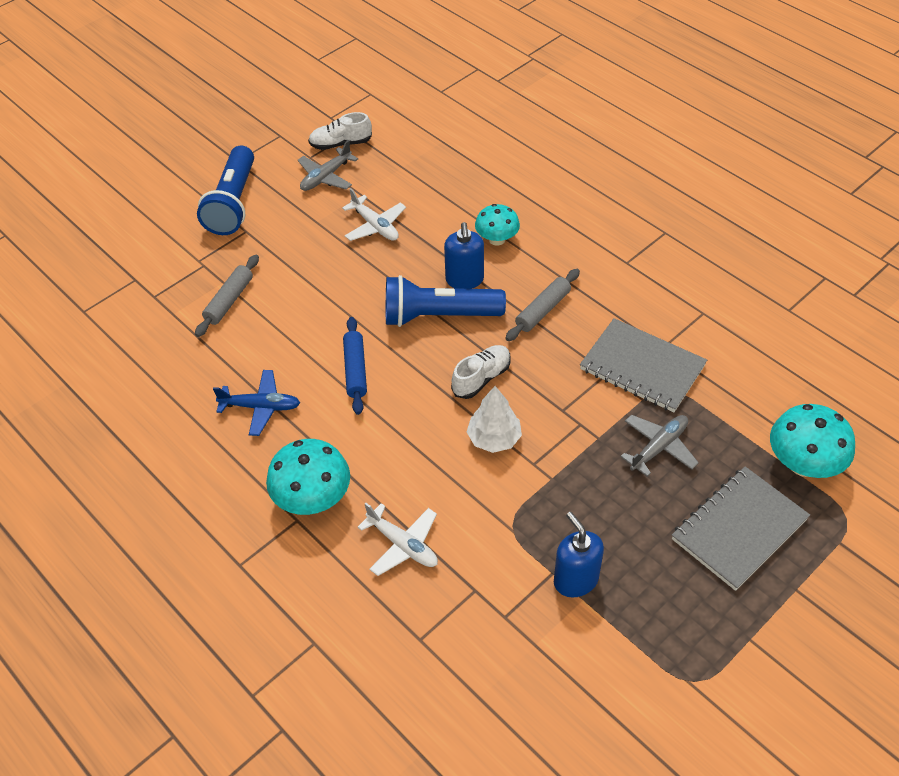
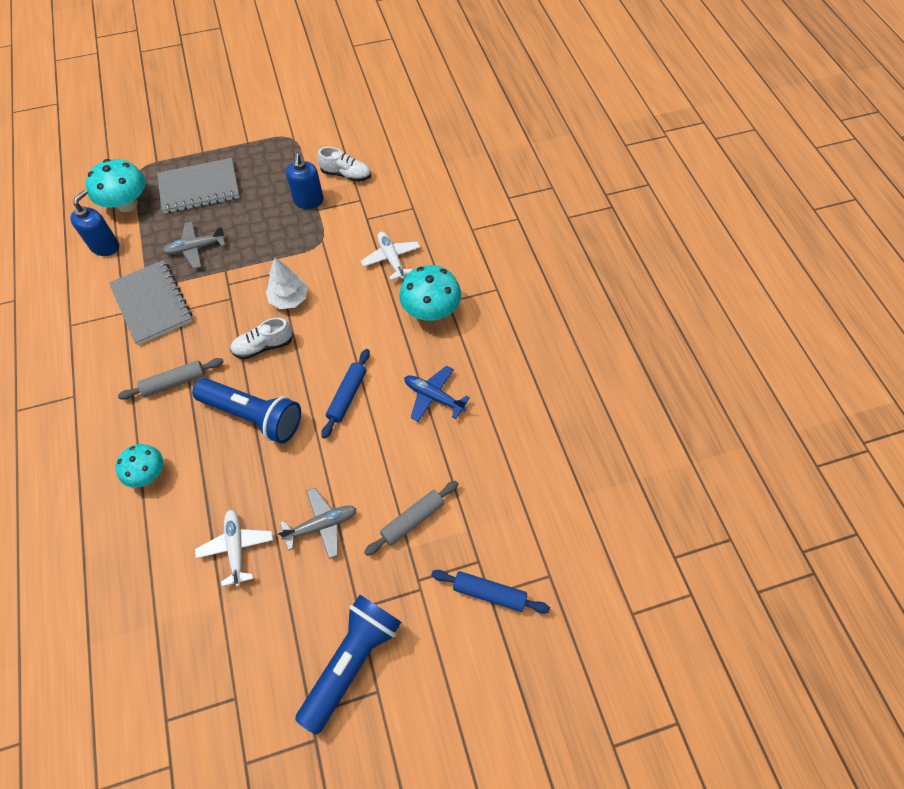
camera: 155 degrees left, 10 degrees up
grey plane [298,140,358,191] -> grey plane moved to [277,488,356,559]
white shoe [308,112,372,150] -> white shoe moved to [317,147,371,182]
blue soap dispenser [444,222,484,289] -> blue soap dispenser moved to [70,190,119,256]
none -> blue rolling pin [431,570,550,614]

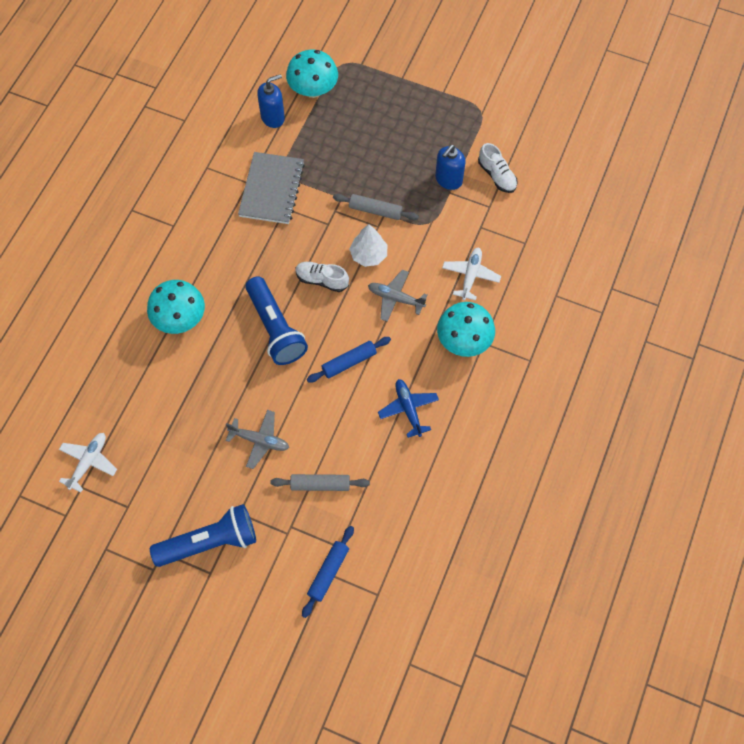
camera: 40 degrees right, 5 degrees up
turquoise mushroom [116,444,163,488] -> turquoise mushroom [147,280,205,334], size x1.53
grey rolling pin [118,358,224,400] -> grey rolling pin moved to [333,194,419,220]
grey notebook [157,158,240,214] -> none
grey plane [163,222,226,269] -> grey plane moved to [368,270,427,322]
white plane [195,509,273,587] -> white plane moved to [59,433,117,492]
blue rolling pin [431,570,550,614] -> blue rolling pin turned 60 degrees clockwise [302,526,354,618]

